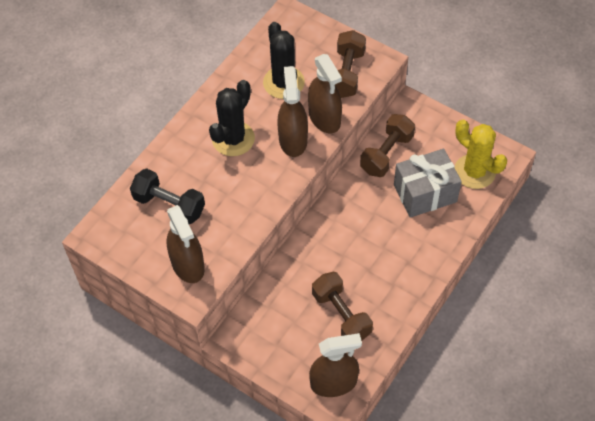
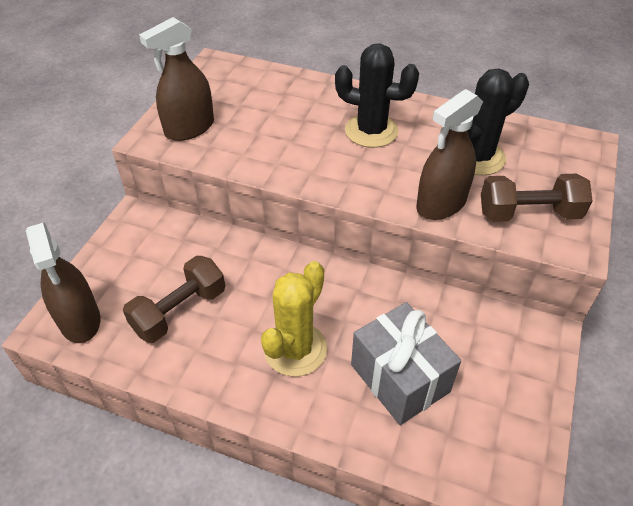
camera: 75 degrees right, 10 degrees down
black dumbbell [130,169,205,224] -> none
brown spray bottle [278,66,308,157] -> none
brown dumbbell [360,114,415,177] -> none
yellow cactus [455,119,507,189] -> yellow cactus moved to [261,261,327,377]

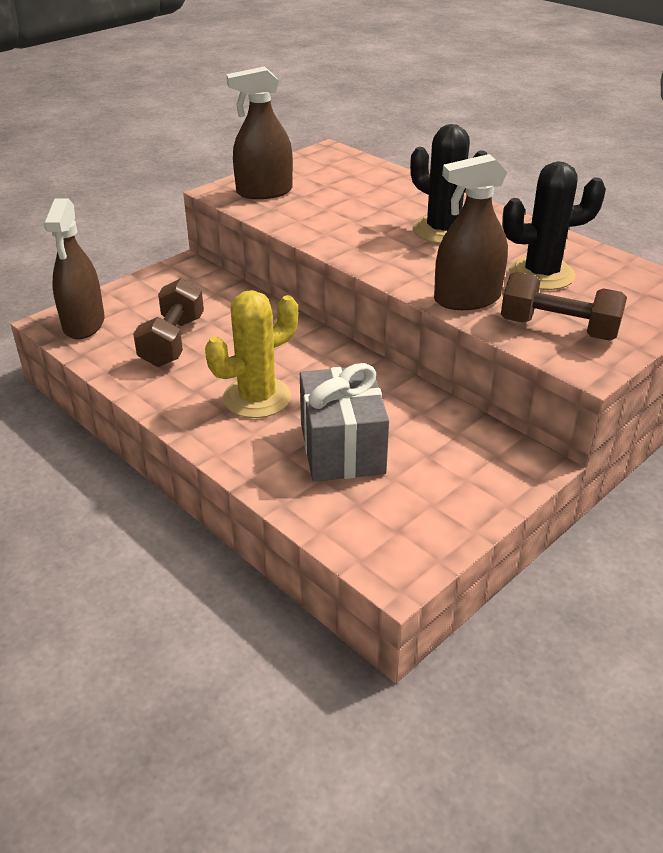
camera: 25 degrees right, 10 degrees down
brown dumbbell [123,256,225,343] -> brown dumbbell turned 60 degrees counterclockwise [133,278,204,367]

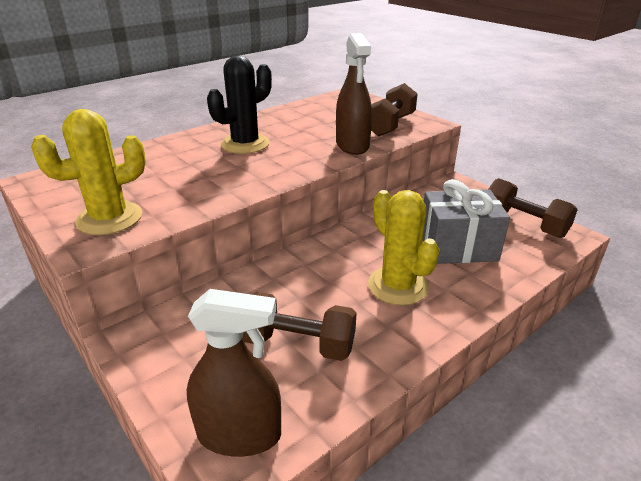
camera: 85 degrees left, 5 degrees down
brown spray bottle [226,66,293,199] -> yellow cactus [31,109,146,235]
black cactus [502,161,606,290] -> none
none -> brown dumbbell [488,178,578,238]

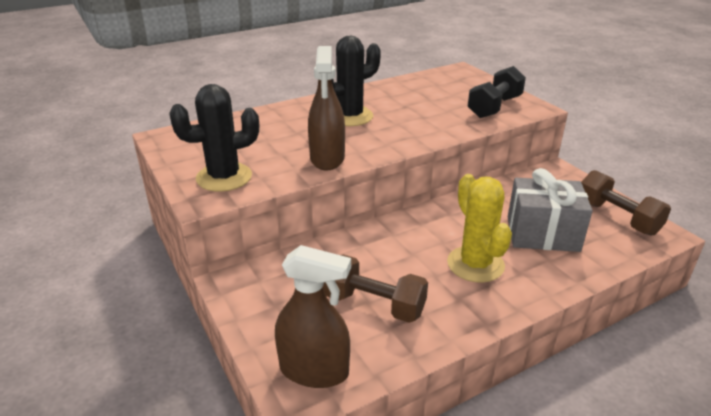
camera: 10 degrees right, 0 degrees up
yellow cactus [31,109,146,235] -> black cactus [169,84,259,192]
brown spray bottle [336,33,372,155] -> brown spray bottle moved to [308,46,345,171]
brown dumbbell [371,83,418,137] -> black dumbbell [468,66,526,118]

